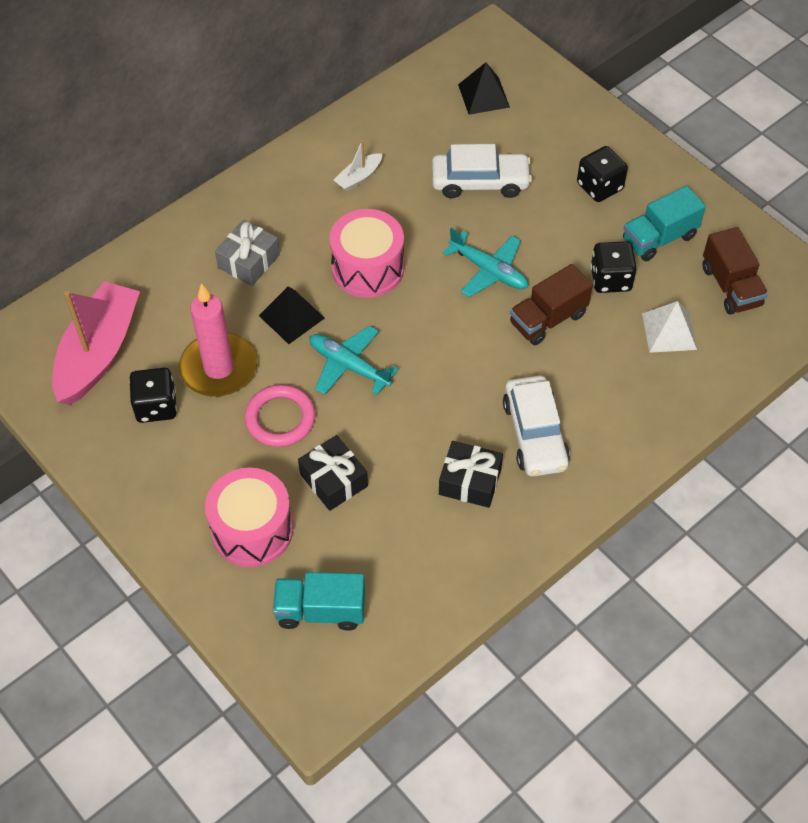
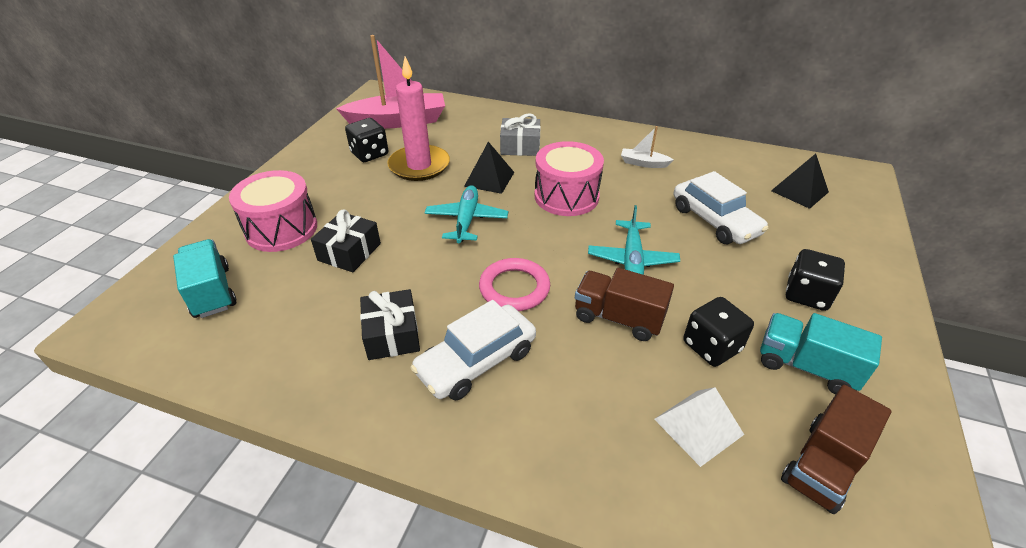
camera: 60 degrees right, 15 degrees down
pink ring [244,385,316,447] -> pink ring moved to [479,258,550,311]

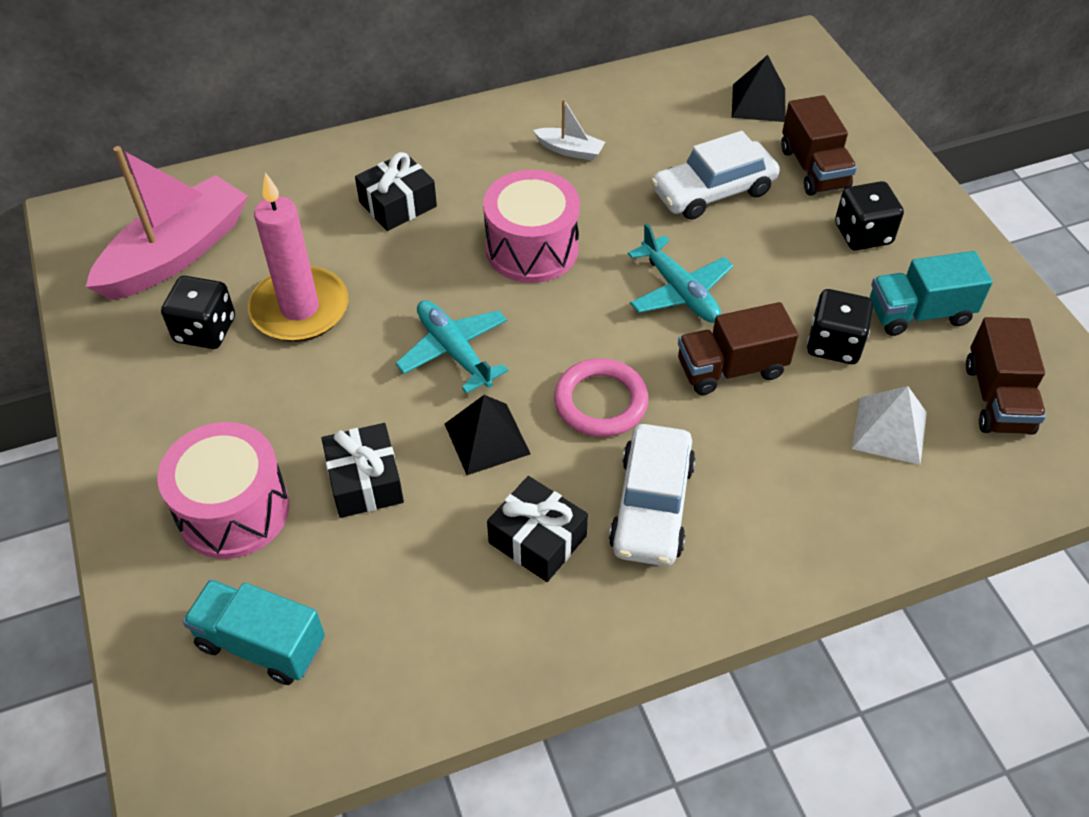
camera: 40 degrees left, 10 degrees up
black pyramid [464,142,514,194] -> black pyramid moved to [445,395,531,475]
grey gift [500,113,541,156] -> black gift [355,152,437,231]
white boat [621,126,674,168] -> white boat turned 135 degrees counterclockwise [533,99,605,161]
white car [674,171,769,244] -> white car turned 135 degrees clockwise [651,131,780,220]
none -> brown truck [781,95,857,196]

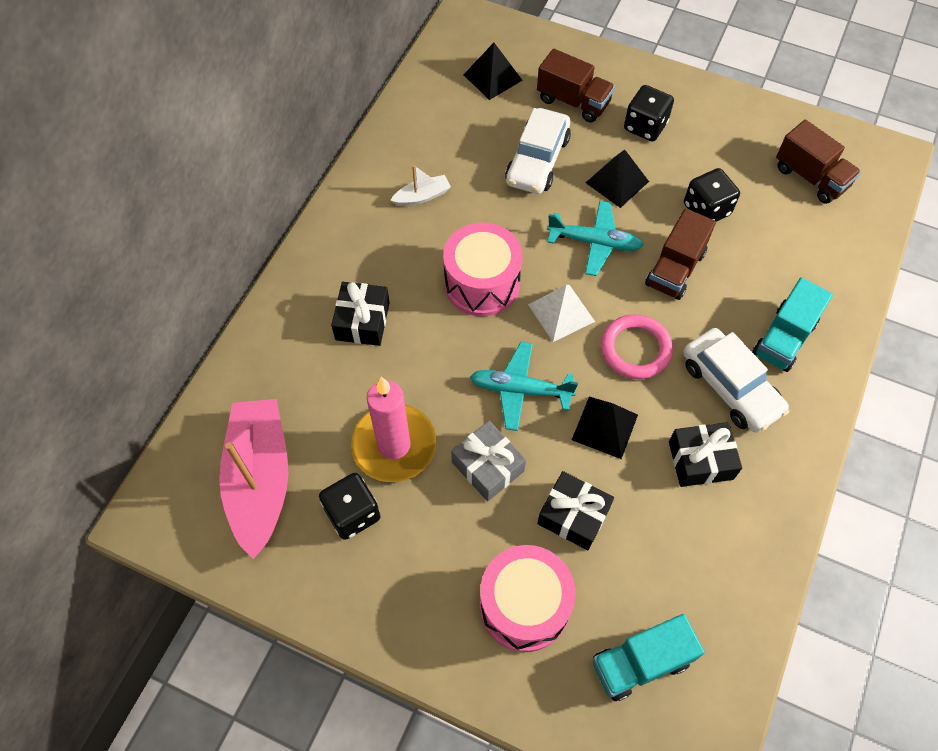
camera: 45 degrees left, 10 degrees up
white pyramid [852,386,927,465] -> white pyramid moved to [528,285,595,342]
turquoise truck [870,251,993,336] -> turquoise truck moved to [752,278,833,372]
none -> grey gift [451,421,526,501]
none -> black pyramid [586,149,649,208]

